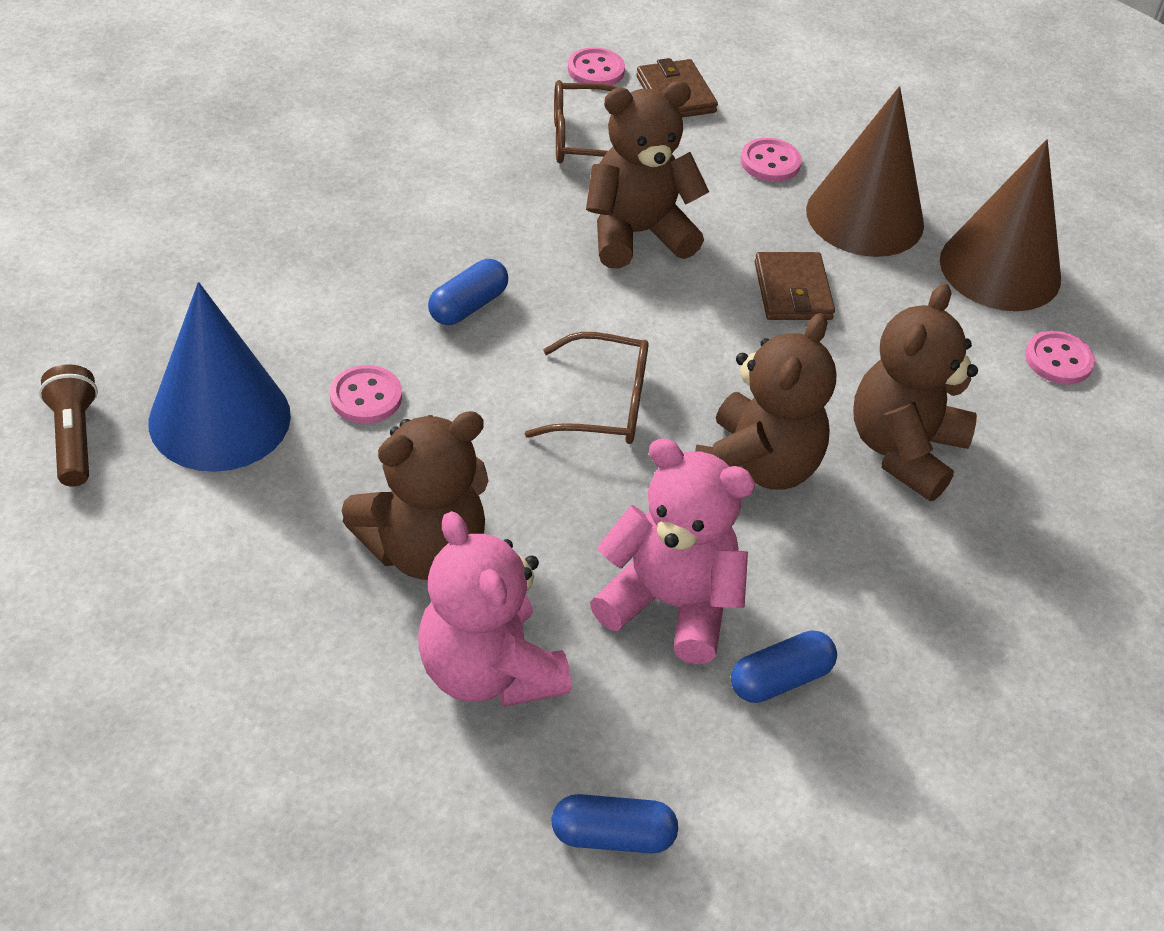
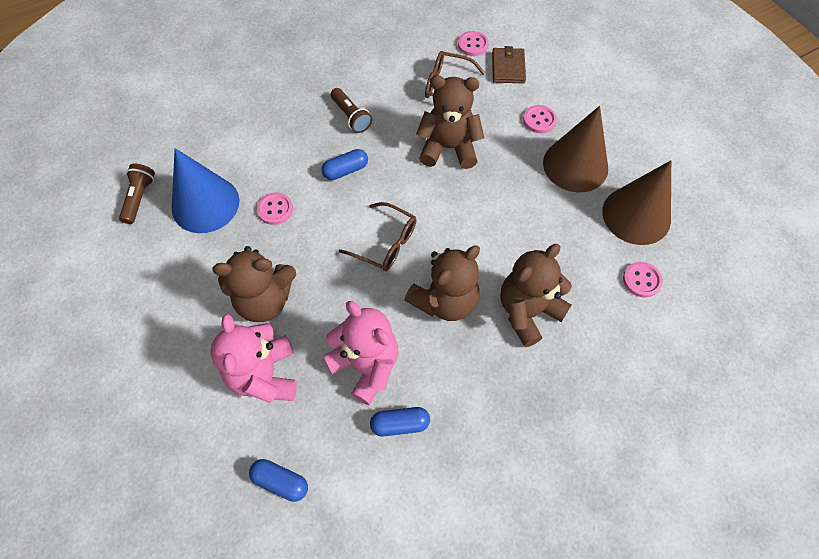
camera: 25 degrees right, 15 degrees up
brown wallet [755,252,835,320] -> none
none -> brown flashlight [331,88,372,133]

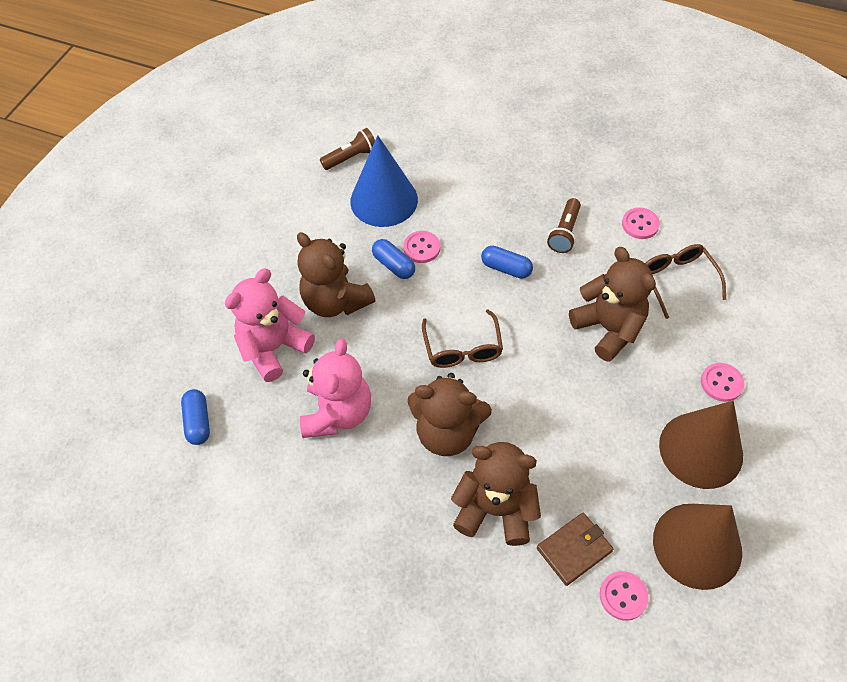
camera: 55 degrees right, 5 degrees down
blue capsule [370,407,430,437] -> blue capsule moved to [372,239,415,279]
pink button [458,31,489,56] -> pink button moved to [622,208,660,239]
brown wallet [492,46,526,84] -> brown wallet moved to [537,513,613,586]

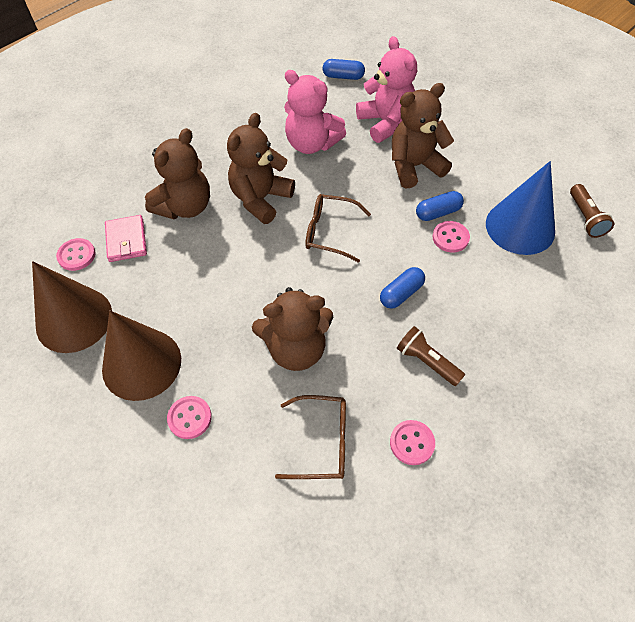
camera: 110 degrees right, 0 degrees up
brown wallet [537,513,613,586] -> pink wallet [105,215,147,262]

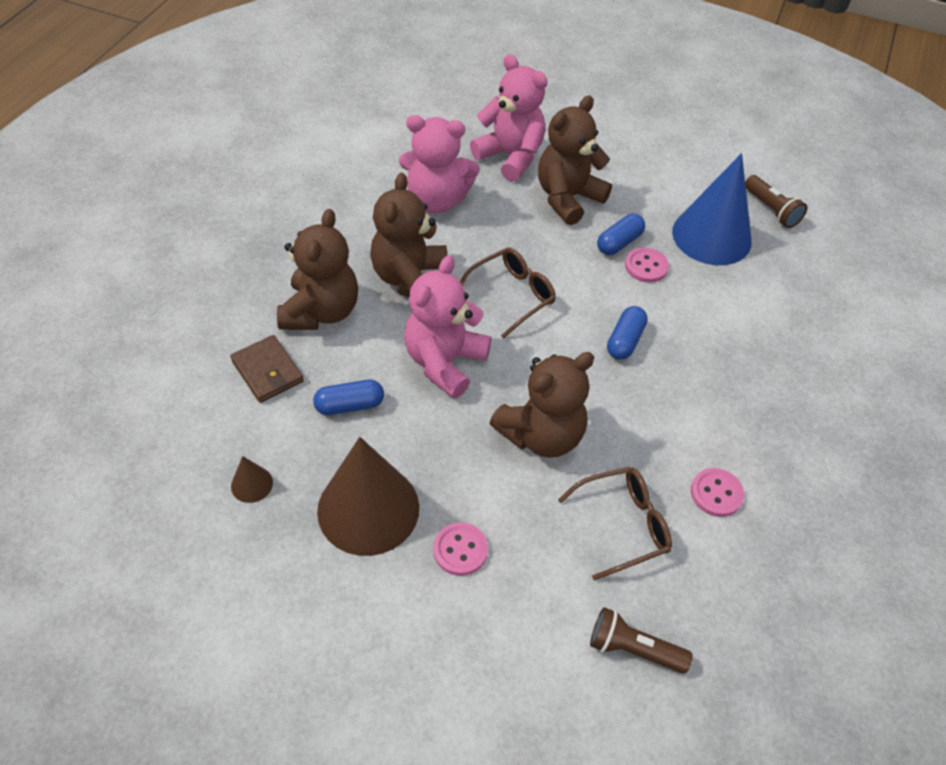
camera: 25 degrees left, 5 degrees down
brown cone [32,261,112,353] -> brown cone [231,456,273,503], size x0.41
pink button [56,238,96,271] -> none
pink wallet [105,215,147,262] -> brown wallet [230,335,304,403]
brown glasses [305,194,371,263] -> brown glasses turned 150 degrees clockwise [460,248,556,339]
blue capsule [323,59,365,80] -> blue capsule moved to [313,380,384,415]
brown flashlight [397,326,465,386] -> brown flashlight moved to [590,607,693,673]
none -> pink teddy bear [404,255,491,399]

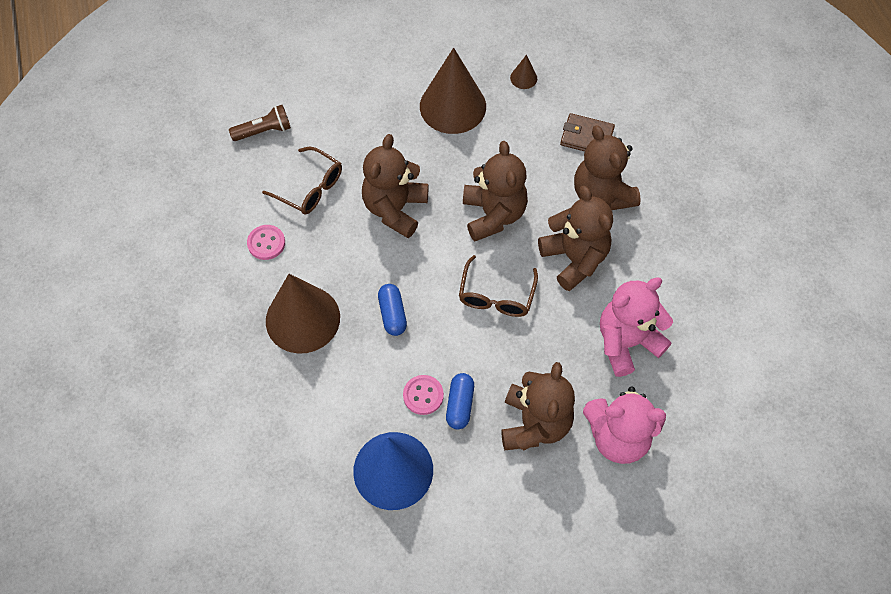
camera: 145 degrees right, 10 degrees up
blue capsule [313,380,384,415] -> none
pink teddy bear [404,255,491,399] -> brown teddy bear [463,141,528,242]
pink button [433,522,488,576] -> none
brown glasses [558,467,672,581] -> brown glasses turned 90 degrees counterclockwise [262,147,342,215]
brown flashlight [745,175,807,228] -> none
none -> brown cone [266,274,340,354]

